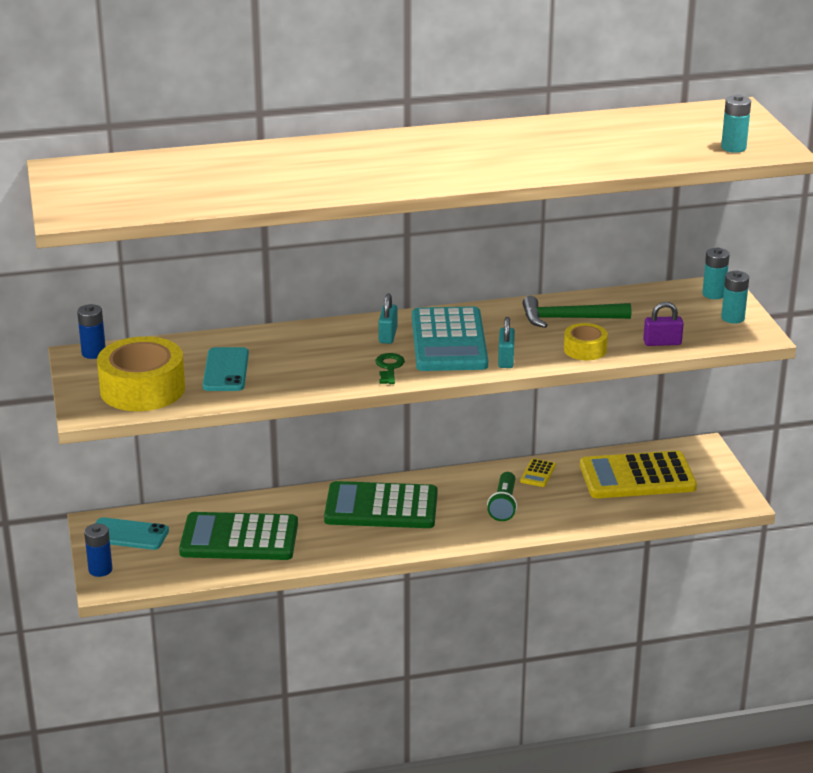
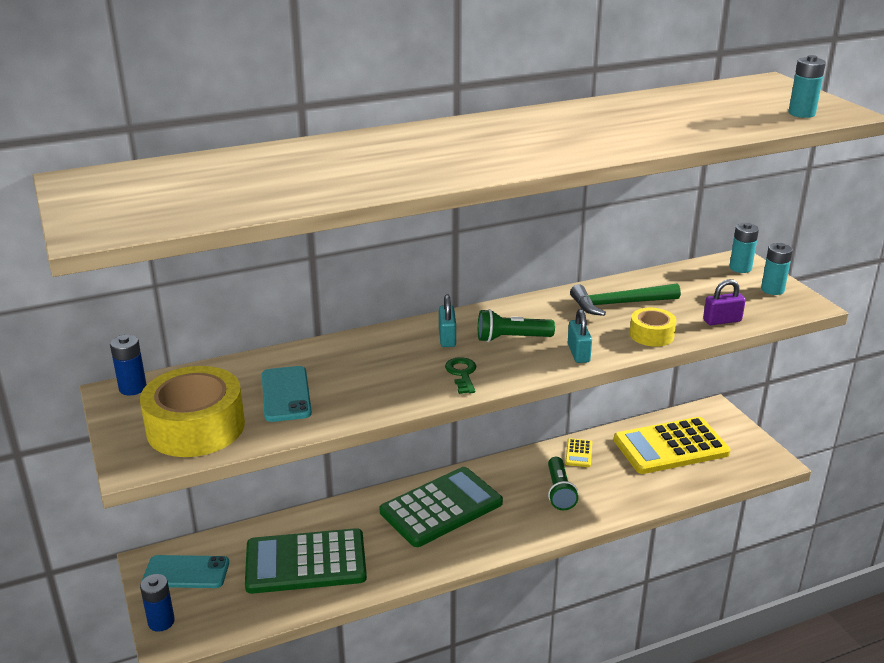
camera: 10 degrees left, 0 degrees up
green calculator [324,481,438,528] -> green calculator turned 150 degrees clockwise [380,467,503,547]
turquoise calculator [412,306,488,371] -> green flashlight [478,309,555,342]

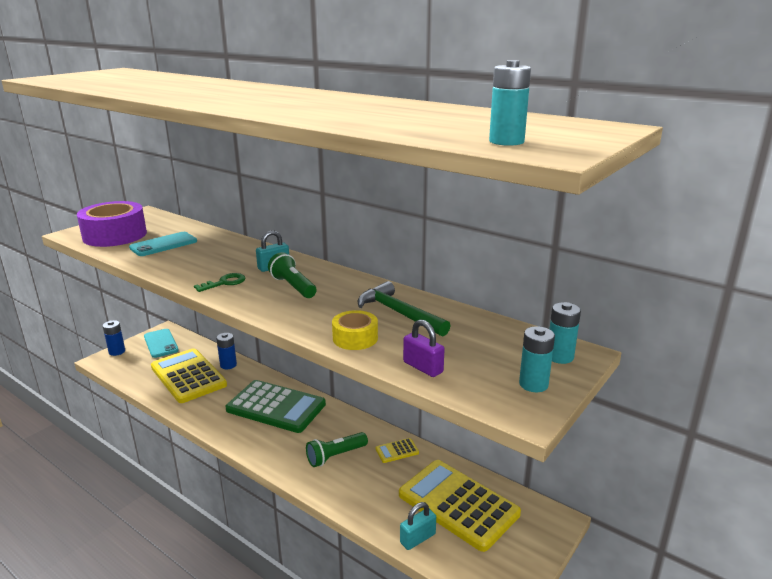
camera: 60 degrees right, 5 degrees down
blue battery [110,335,147,395] -> blue battery moved to [216,333,237,369]
yellow tape [140,366,245,457] -> purple tape [77,201,147,247]
green calculator [245,528,367,594] -> yellow calculator [151,348,227,403]
turquoise padlock [568,309,592,363] -> turquoise padlock moved to [400,502,436,550]

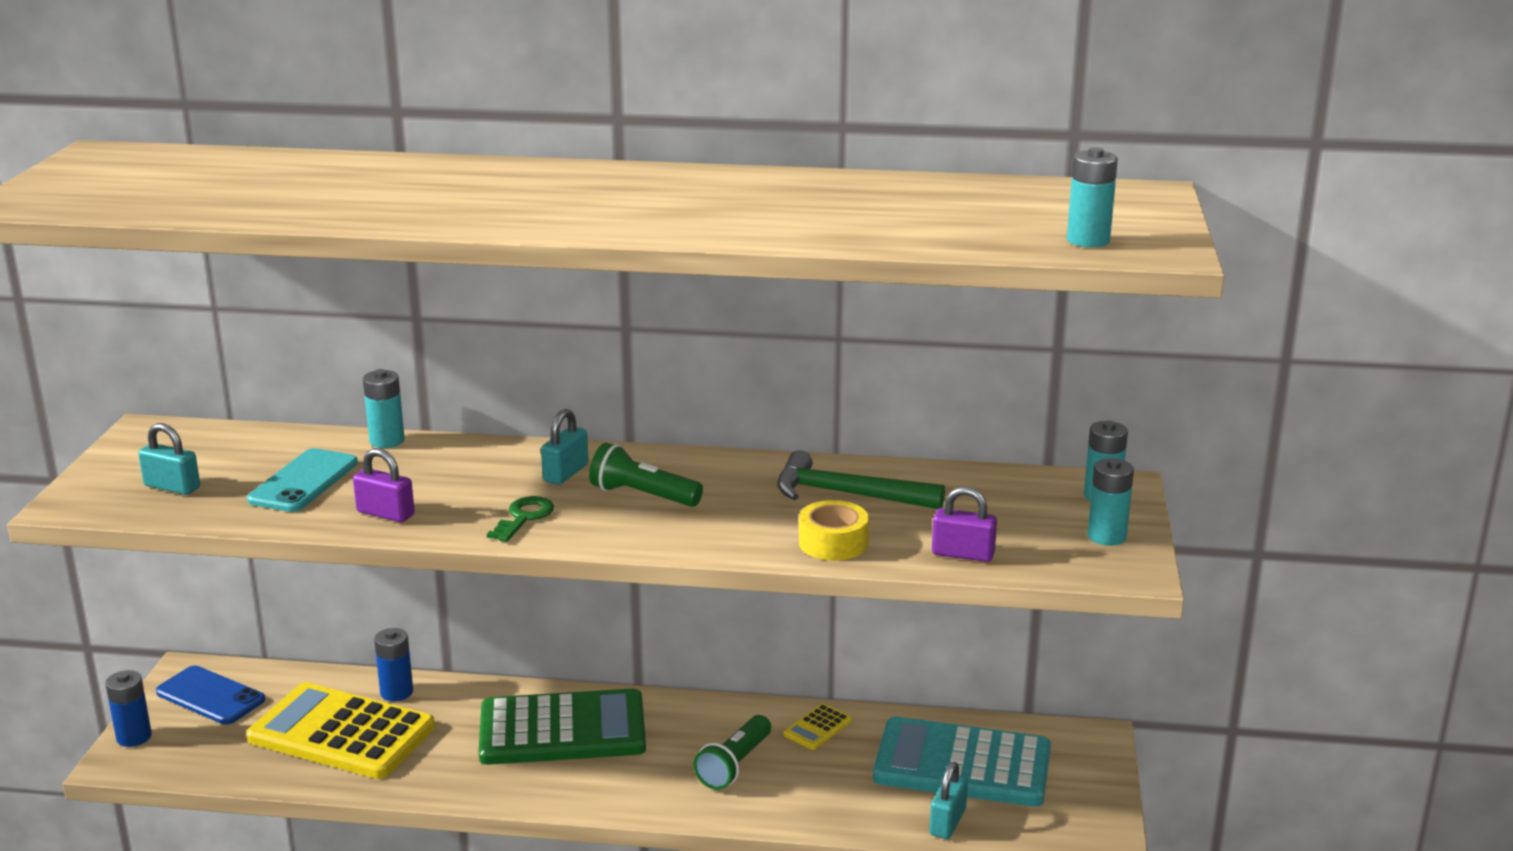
camera: 30 degrees left, 0 degrees up
purple tape [77,201,147,247] -> turquoise padlock [138,423,200,495]
turquoise phone [144,329,179,358] -> blue phone [156,666,265,724]
yellow calculator [399,460,521,552] -> turquoise calculator [873,717,1051,807]
none -> purple padlock [353,448,415,522]
none -> turquoise battery [363,369,405,448]

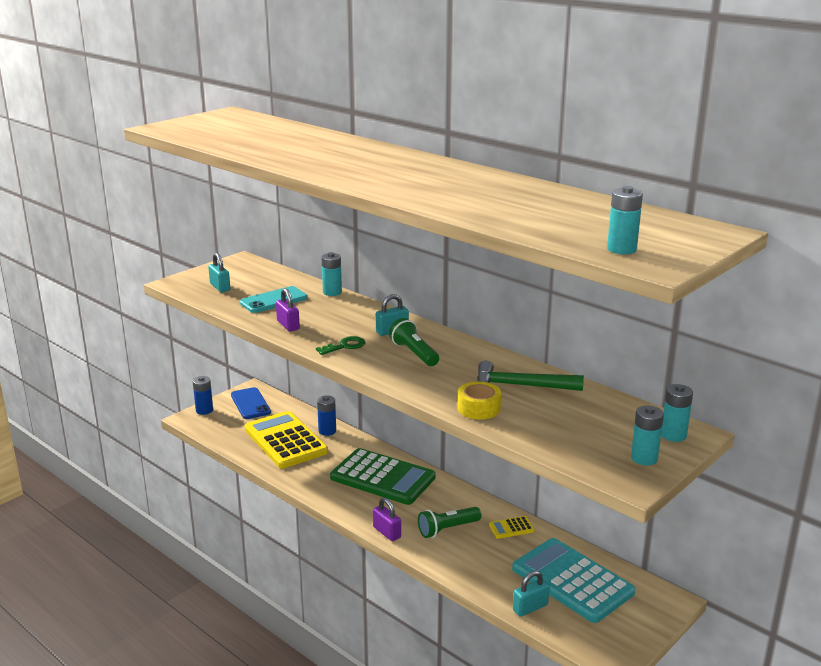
camera: 35 degrees right, 0 degrees up
green hammer [777,450,945,509] -> green hammer turned 45 degrees counterclockwise [477,360,584,391]
purple padlock [932,486,997,562] -> purple padlock moved to [373,497,401,541]

